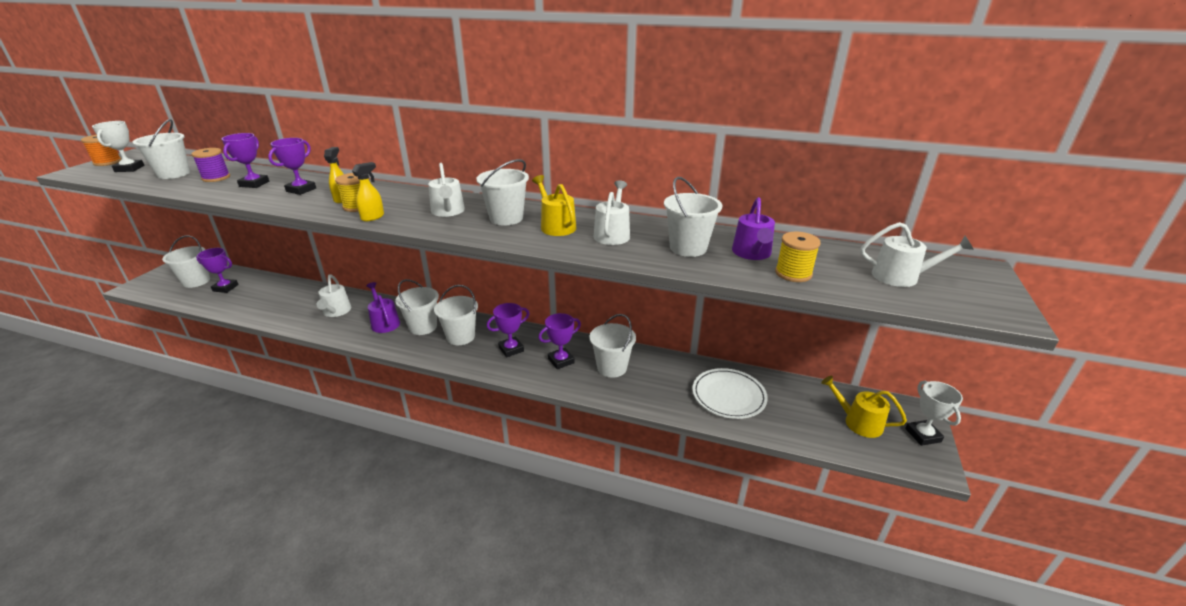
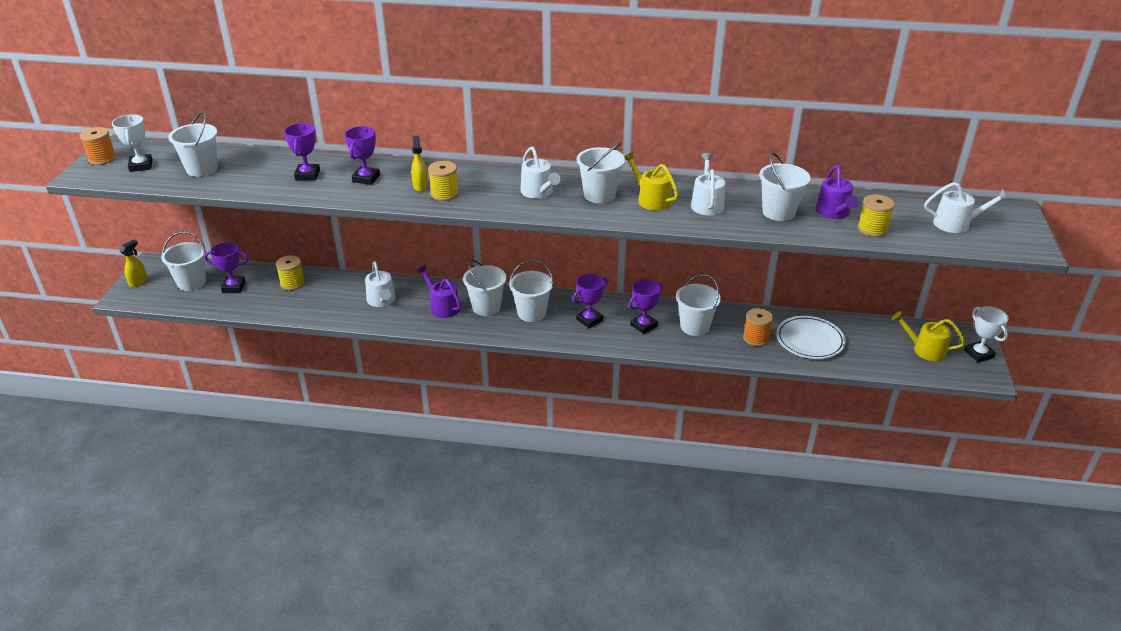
camera: 10 degrees left, 5 degrees up
purple spool [191,148,230,182] -> none
yellow spray bottle [352,162,384,221] -> yellow spray bottle moved to [120,240,147,287]
none -> yellow spool [276,255,305,291]
none -> orange spool [743,308,773,346]

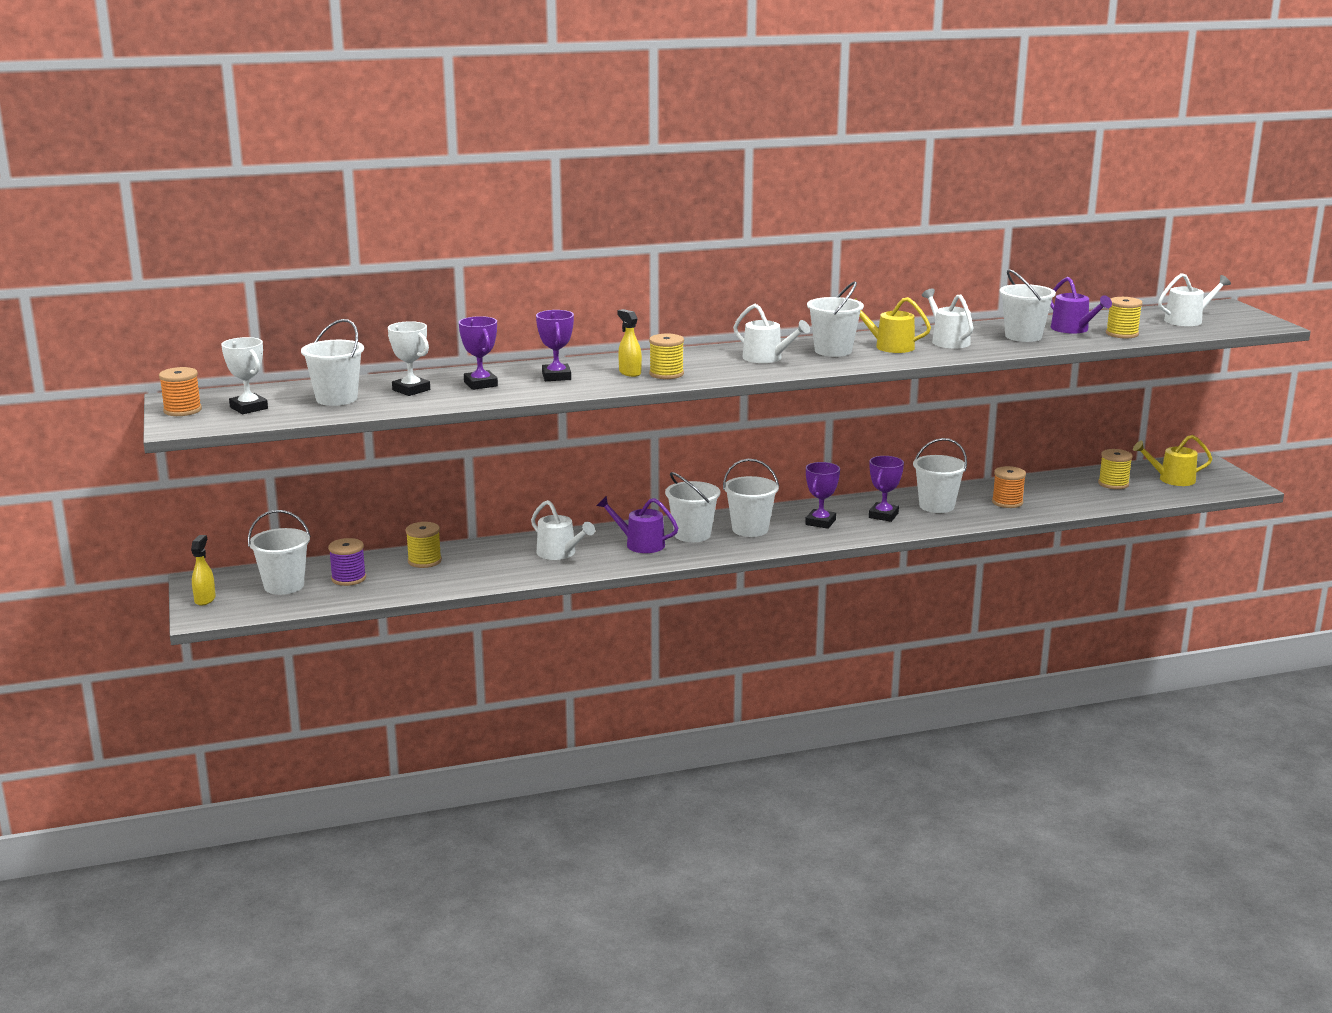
camera: 25 degrees left, 15 degrees down
purple trophy [204,242,249,293] -> purple spool [328,538,366,586]
white plate [776,316,846,359] -> none
white trophy [964,306,1009,362] -> white trophy moved to [388,321,430,396]
none -> yellow spool [1098,449,1133,489]

